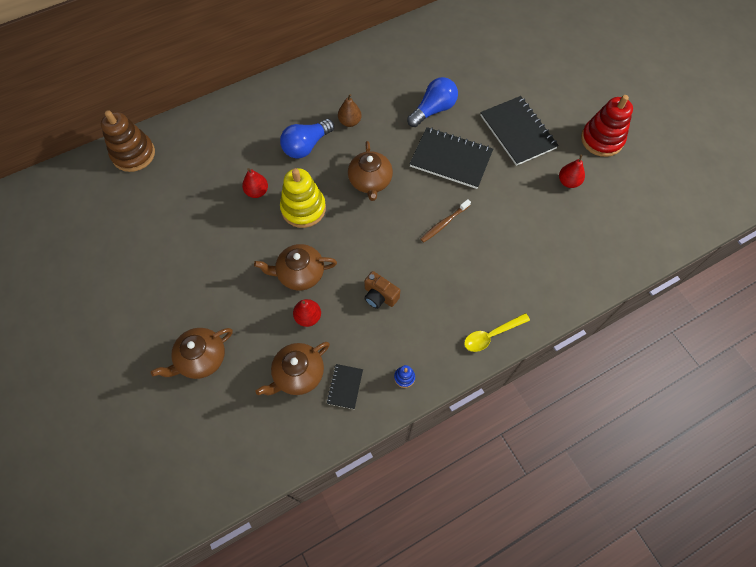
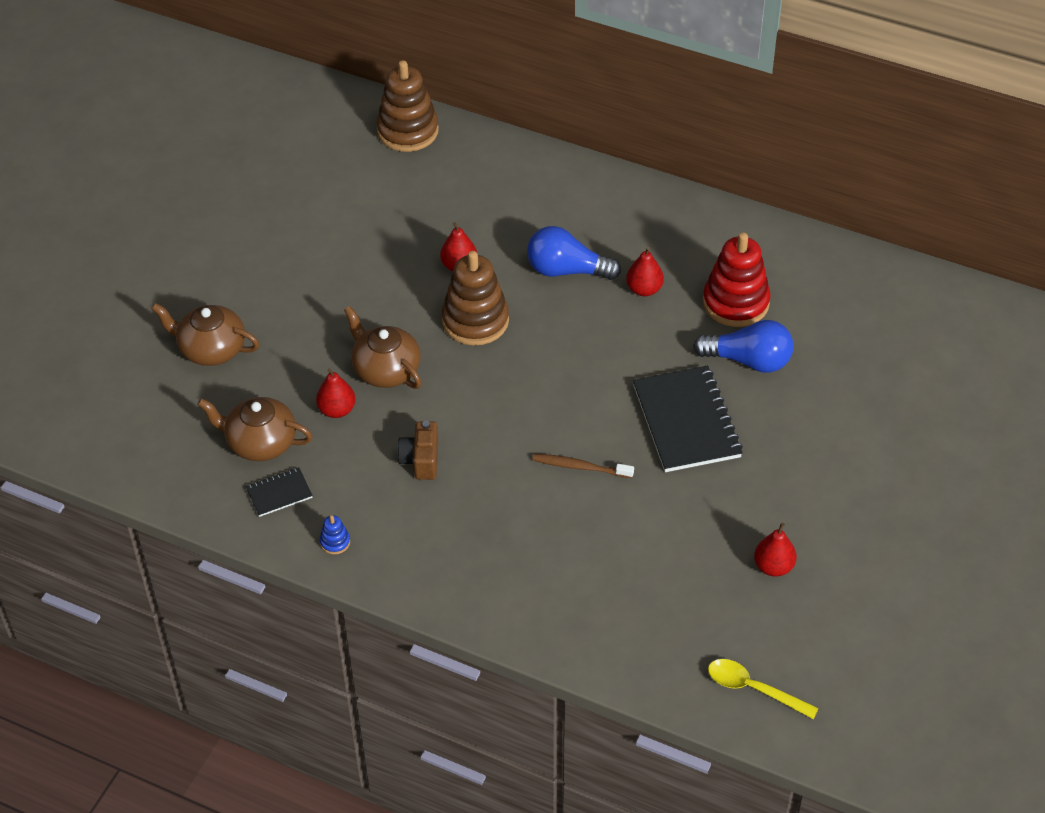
camera: 55 degrees right, 15 degrees down
yellow stacking toy [280,168,326,228] -> brown stacking toy [442,251,509,346]
brown pear [338,94,362,127] -> red pear [626,247,664,296]
brown teapot [348,141,393,201] -> none
yellow spoon [464,313,530,352] -> yellow spoon moved to [708,659,819,719]
black notebook [480,96,559,166] -> none
red stacking toy [581,95,633,157] -> red stacking toy moved to [703,232,771,327]

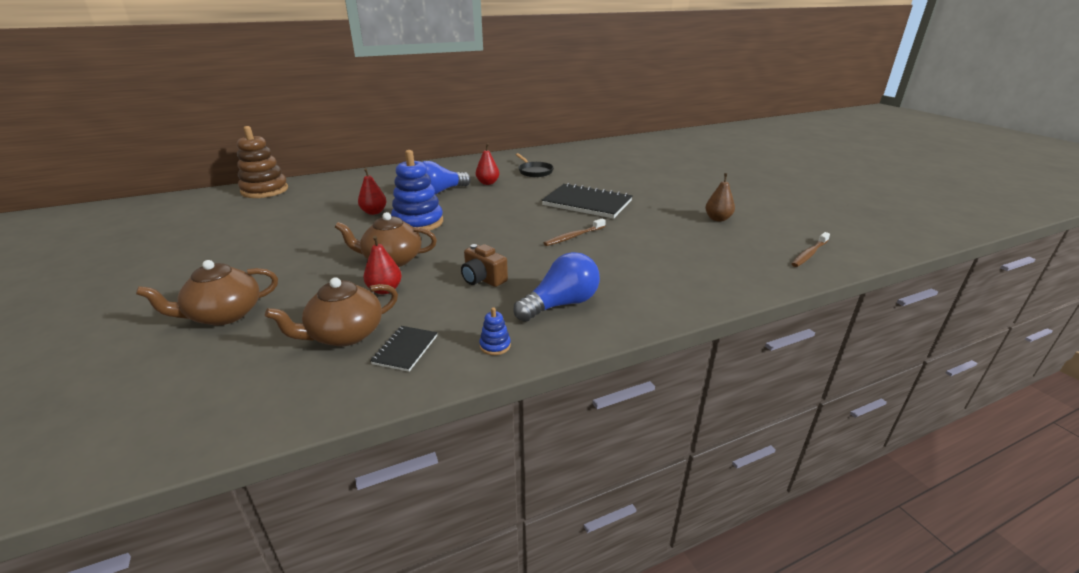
camera: 50 degrees left, 20 degrees down
brown stacking toy [442,251,509,346] -> blue stacking toy [391,150,443,233]
blue light bulb [693,320,793,373] -> blue light bulb moved to [513,252,600,322]
red stacking toy [703,232,771,327] -> black pan [516,153,554,177]
yellow spoon [708,659,819,719] -> brown toothbrush [792,232,830,267]
red pear [754,523,797,577] -> brown pear [705,173,735,222]

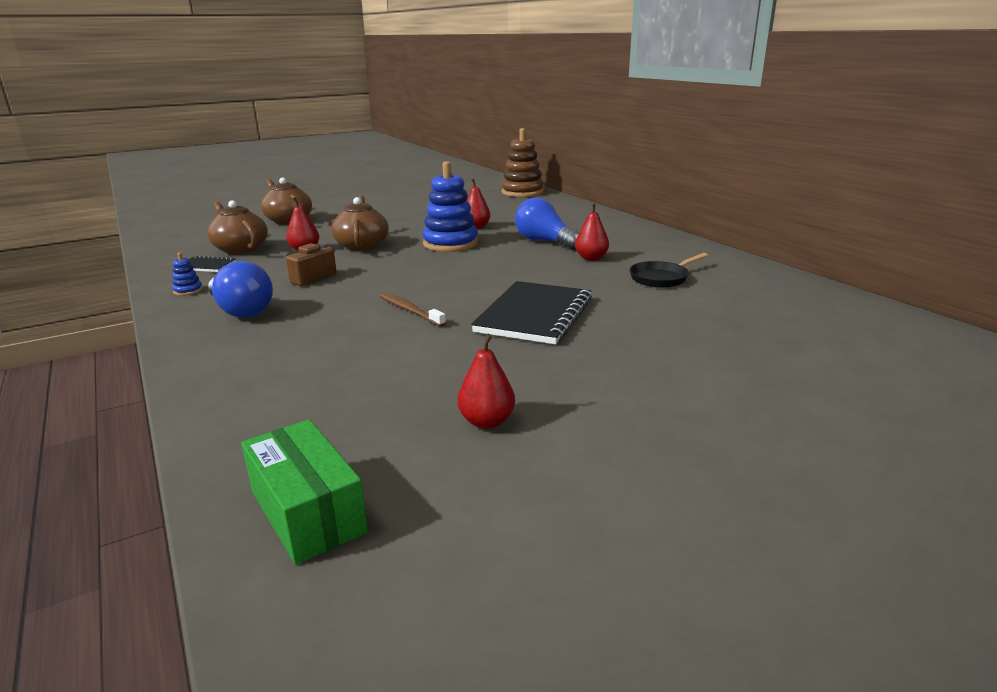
camera: 85 degrees right, 5 degrees down
brown pear [705,173,735,222] -> red pear [457,334,515,429]
brown toothbrush [792,232,830,267] -> green box [241,419,368,565]

